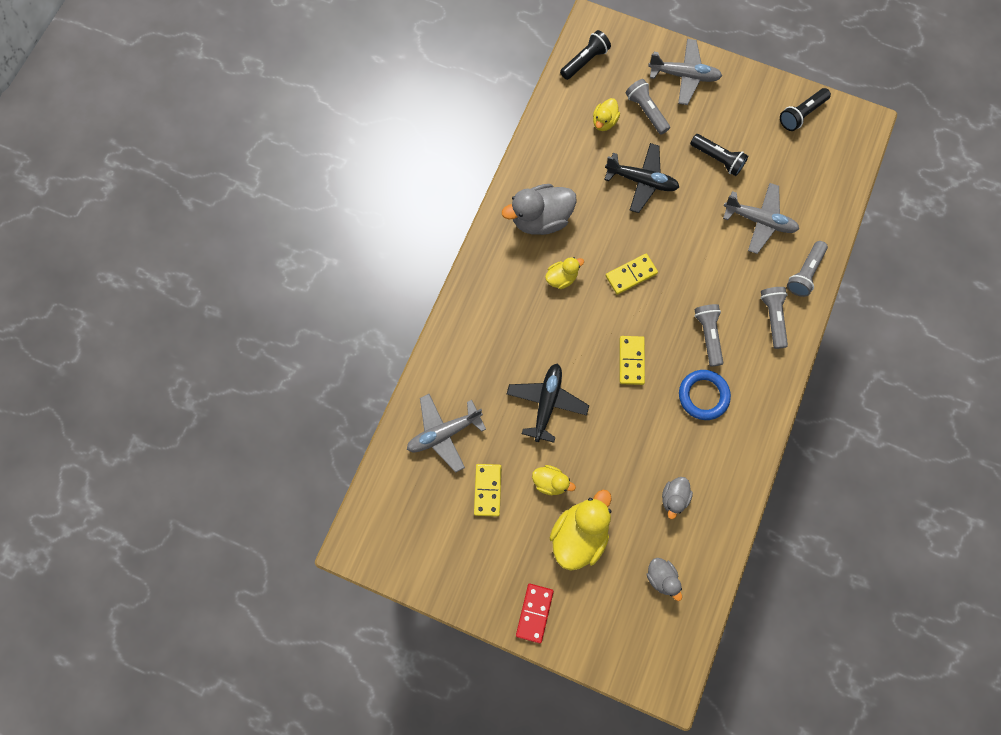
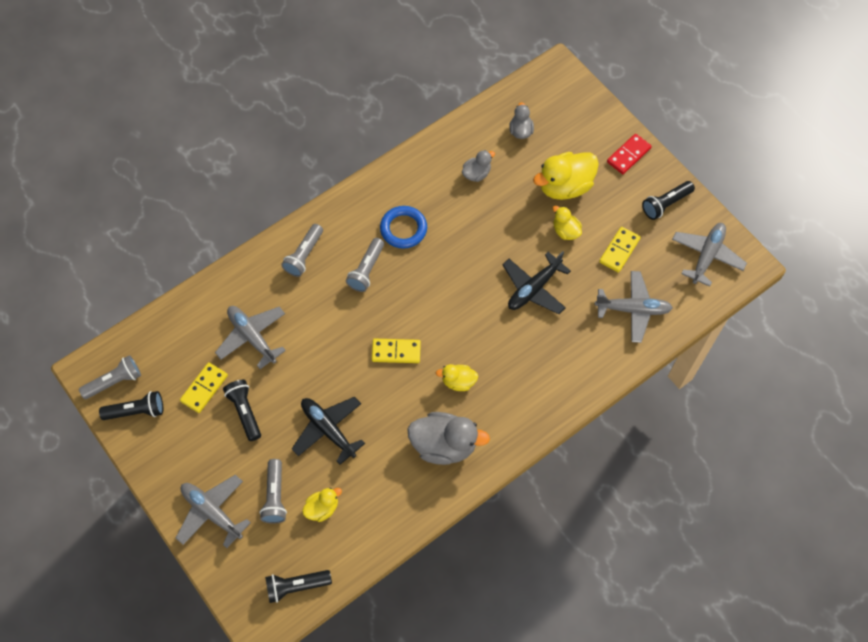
camera: 150 degrees left, 10 degrees down
yellow domino [620,336,645,385] -> yellow domino moved to [180,362,228,413]
grey flashlight [787,241,828,297] -> grey flashlight moved to [79,355,141,399]
none -> black flashlight [642,181,695,220]
none -> grey plane [672,223,747,287]

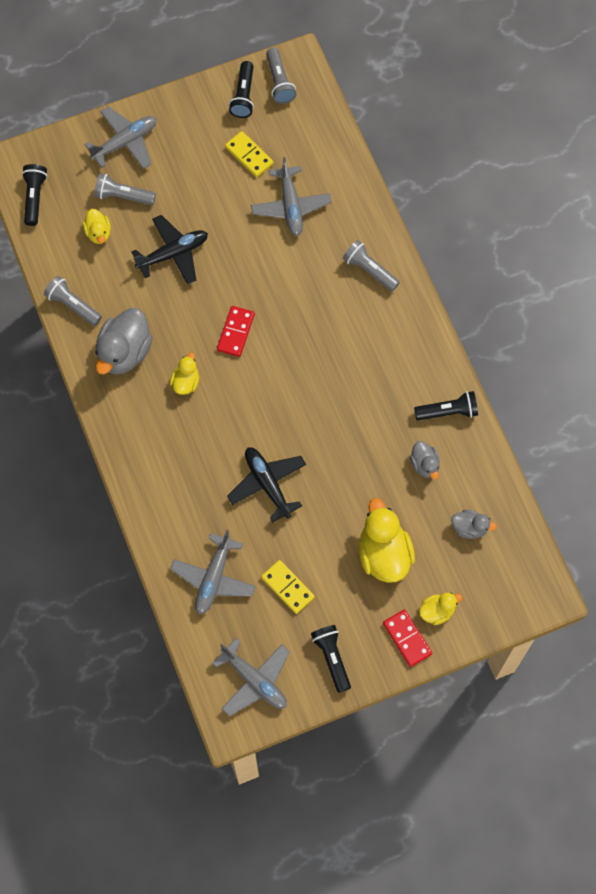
camera: 105 degrees right, 5 degrees up
grey plane [215,306,286,369] -> grey plane turned 105 degrees clockwise [251,157,332,236]
black flashlight [223,380,261,441] -> black flashlight moved to [414,391,478,421]
grey flashlight [346,238,384,292] -> grey flashlight moved to [44,276,102,326]
yellow domino [372,339,421,363] -> red domino [217,306,255,357]
blue ring [380,206,427,249] -> none
yellow duck [553,206,582,240] -> yellow duck moved to [419,593,462,625]

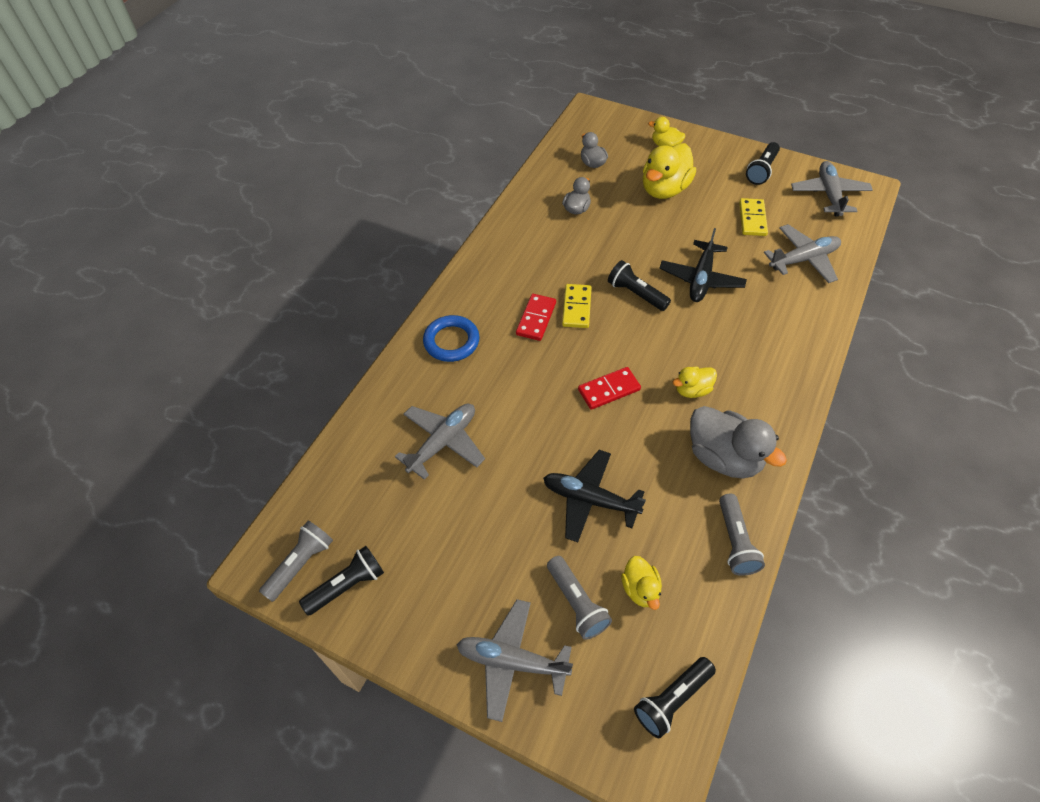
camera: 130 degrees left, 15 degrees down
yellow duck [83,209,111,244] -> yellow duck turned 135 degrees clockwise [621,556,662,610]
grey duck [95,308,153,375] -> grey duck turned 60 degrees clockwise [690,406,787,478]
yellow domino [225,131,274,177] -> yellow domino moved to [562,284,592,328]
grey flashlight [343,240,400,291] -> blue ring [423,315,479,362]
red domino [383,610,432,667] -> red domino moved to [516,294,556,341]
black flashlight [414,391,478,421] -> black flashlight moved to [608,260,671,311]

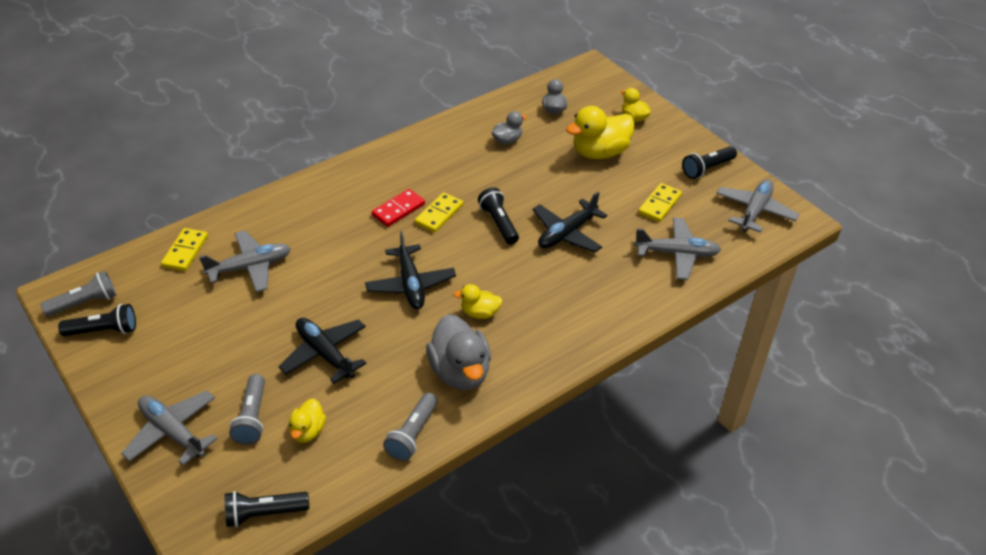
camera: 25 degrees right, 10 degrees down
blue ring [423,315,479,362] -> none
red domino [578,367,641,410] -> black plane [365,231,456,309]
none -> yellow domino [161,228,208,271]

